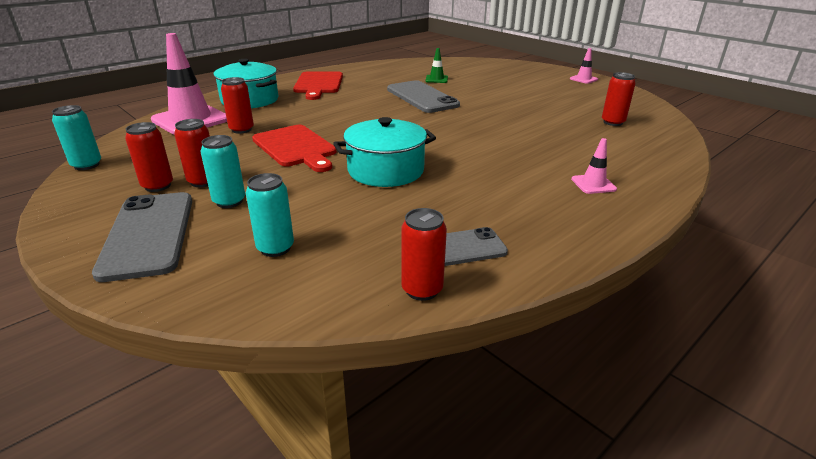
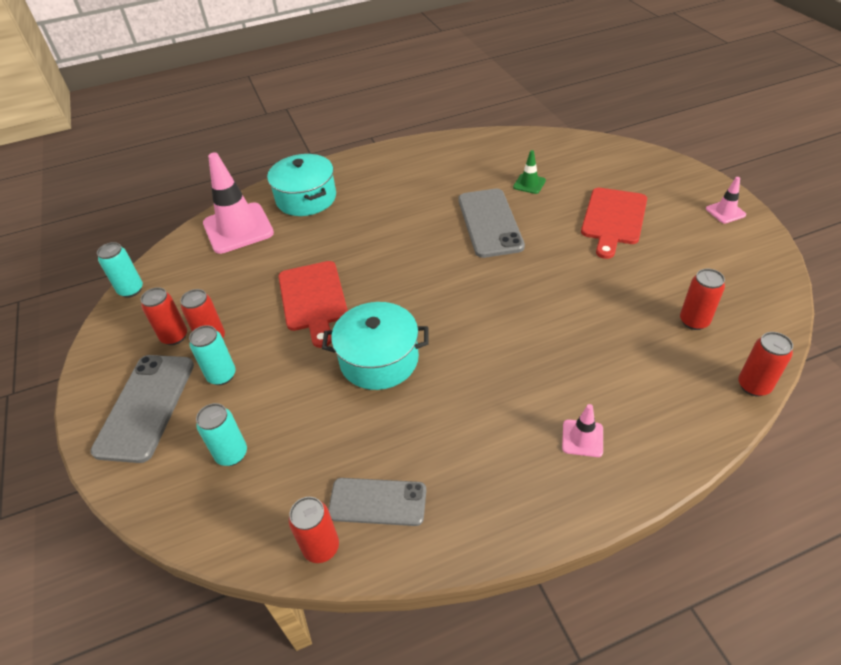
camera: 25 degrees right, 15 degrees up
red can [221,77,254,134] -> red can moved to [738,332,793,396]
red cutting board [293,71,343,100] -> red cutting board moved to [581,188,647,259]

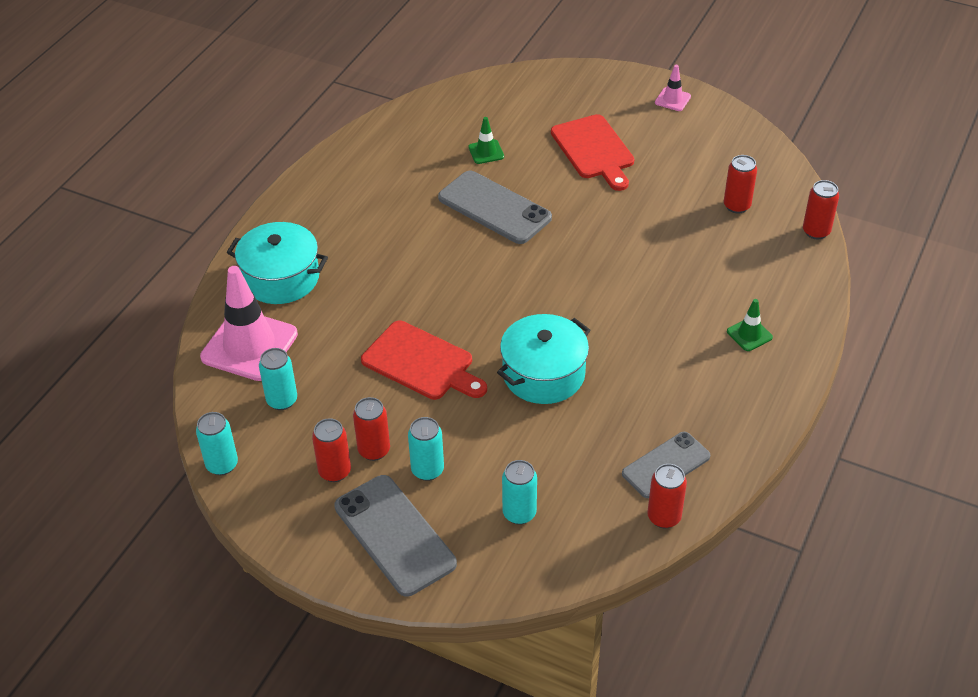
camera: 45 degrees left, 0 degrees up
pink traffic cone [562,404,603,457] -> green traffic cone [727,299,773,351]
none -> turquoise can [259,348,297,410]

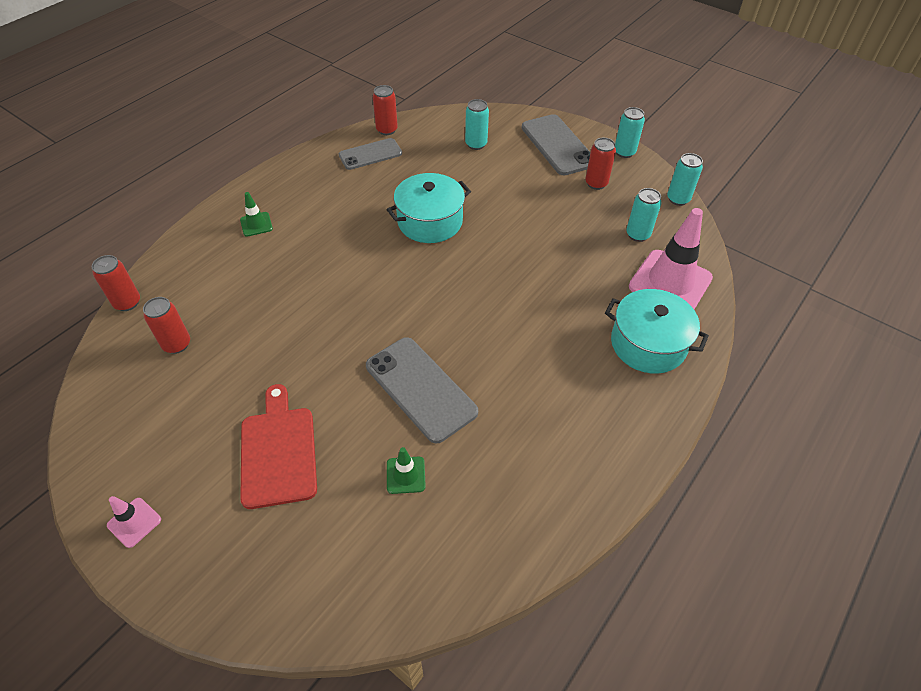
camera: 170 degrees left, 5 degrees up
red can [353,397,390,461] -> none
red cutting board [361,321,487,400] -> none
turquoise can [408,417,444,481] -> turquoise can moved to [615,107,645,158]

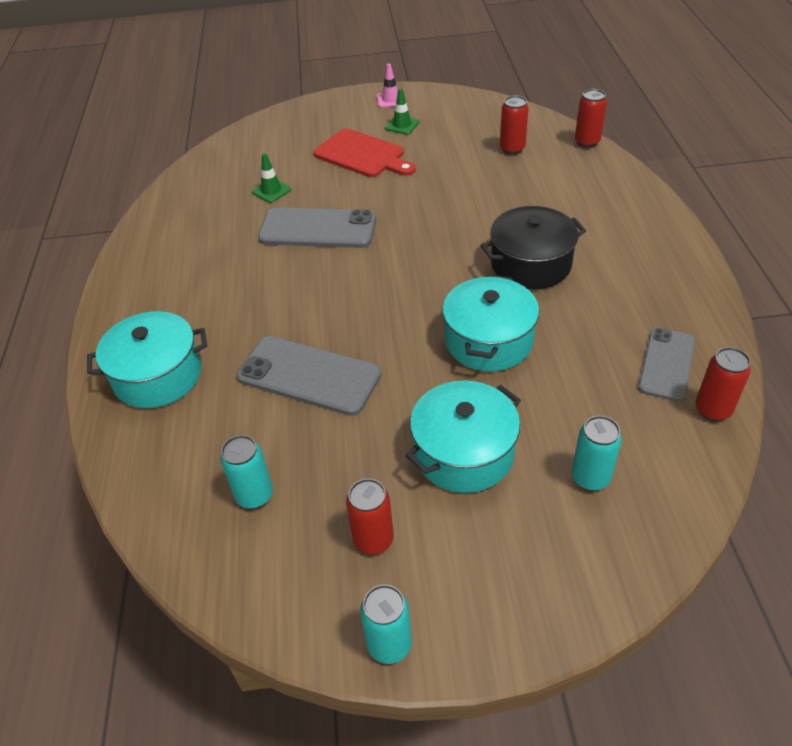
camera: 140 degrees right, 5 degrees down
green traffic cone [240,192,273,237] -> green traffic cone moved to [385,88,419,134]
grey phone [522,114,590,175] -> grey phone moved to [237,336,381,416]
pink traffic cone [629,208,713,309] -> none
turquoise can [667,153,703,206] -> none
none -> turquoise pot [405,380,521,493]
none -> black pot [481,206,586,290]

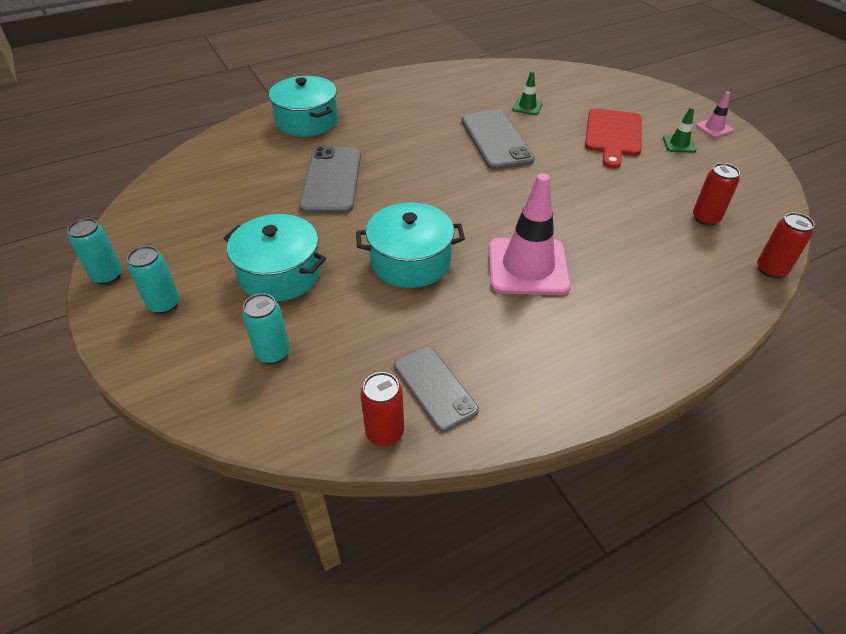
camera: 65 degrees right, 0 degrees up
turquoise can [220,435,273,509] -> turquoise can moved to [127,246,180,314]
red can [346,479,394,554] -> none
black pot [481,206,586,290] -> pink traffic cone [489,173,571,295]
grey phone [638,328,695,402] -> grey phone turned 60 degrees clockwise [394,346,479,432]

